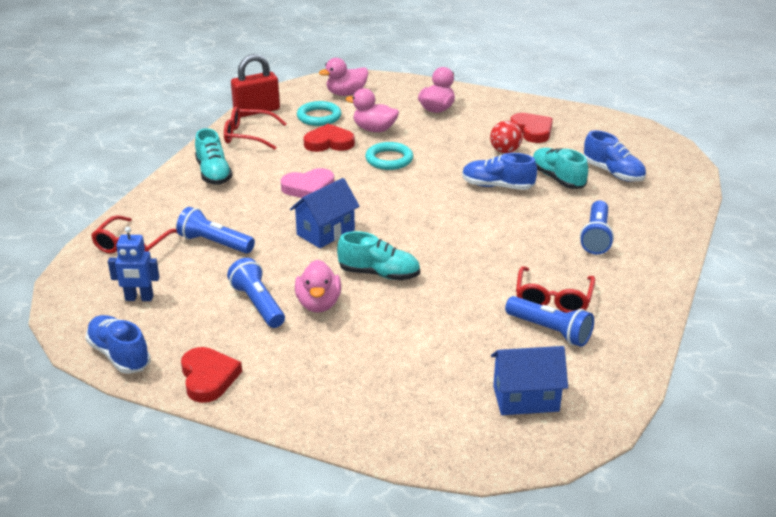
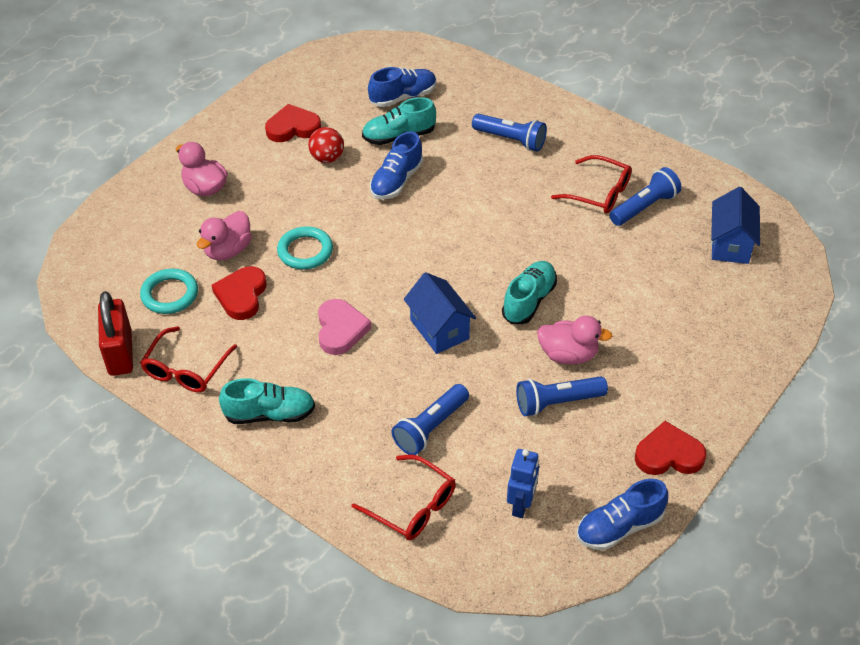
camera: 75 degrees left, 15 degrees up
pink duck [319,58,368,96] -> none

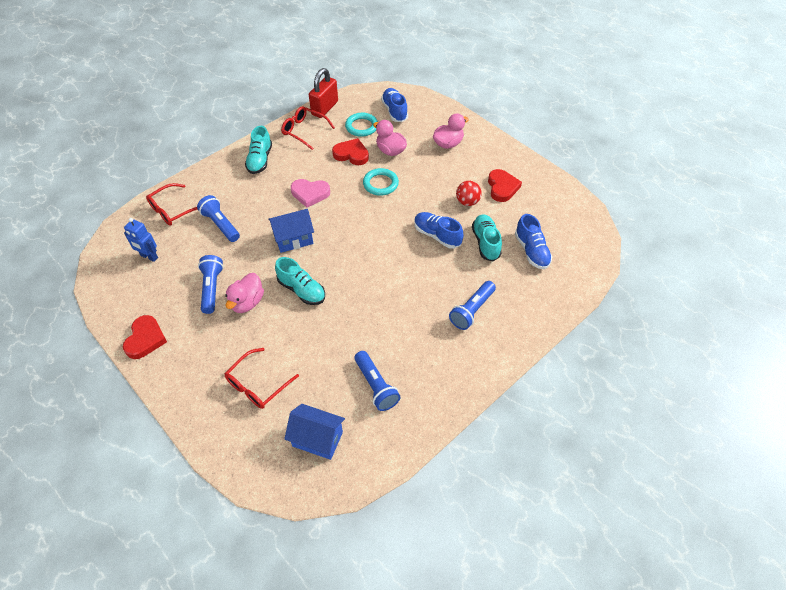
camera: 100 degrees right, 5 degrees up
red padlock [98,291,133,376] -> red padlock turned 60 degrees counterclockwise [309,68,338,118]
red glasses [551,155,632,214] -> red glasses moved to [225,348,299,409]
blue shoe [577,479,668,550] -> blue shoe moved to [381,88,408,122]

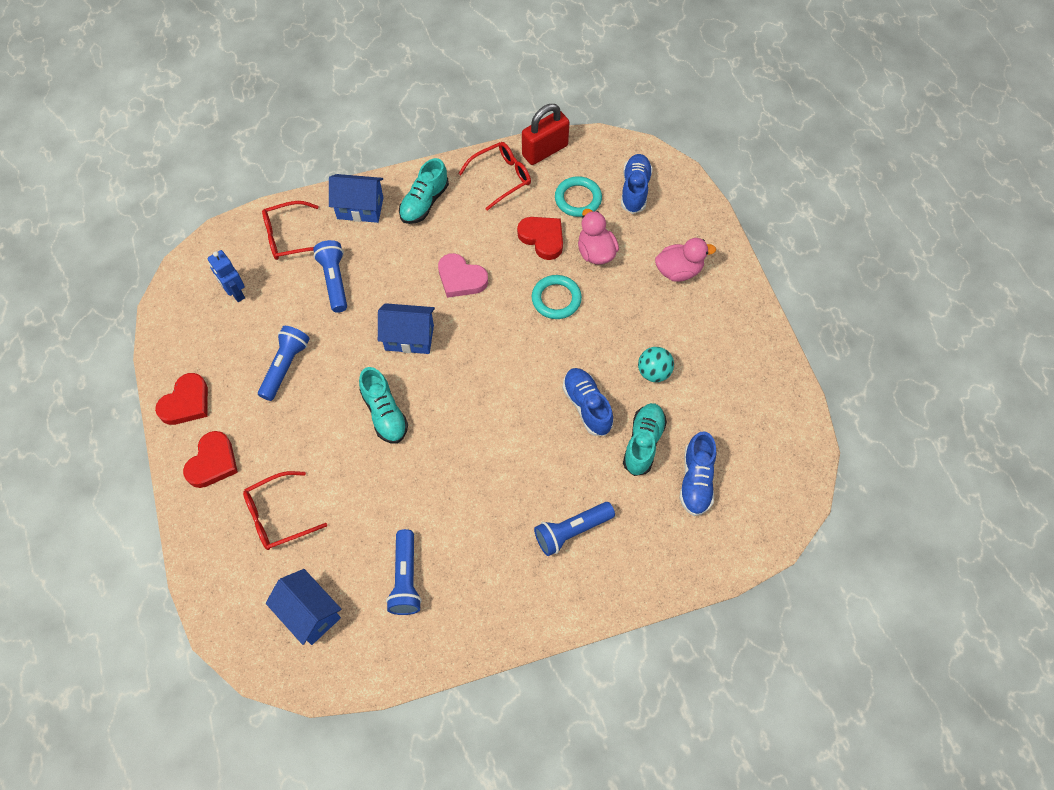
camera: 25 degrees right, 10 degrees up
pink duck [225,273,264,313] -> none
red glasses [281,106,335,150] -> red glasses turned 90 degrees clockwise [458,142,531,211]
red ball [456,181,482,206] -> turquoise ball [638,347,674,382]
red heart [488,169,522,202] -> red heart moved to [183,431,238,488]
none -> blue house [329,174,384,223]

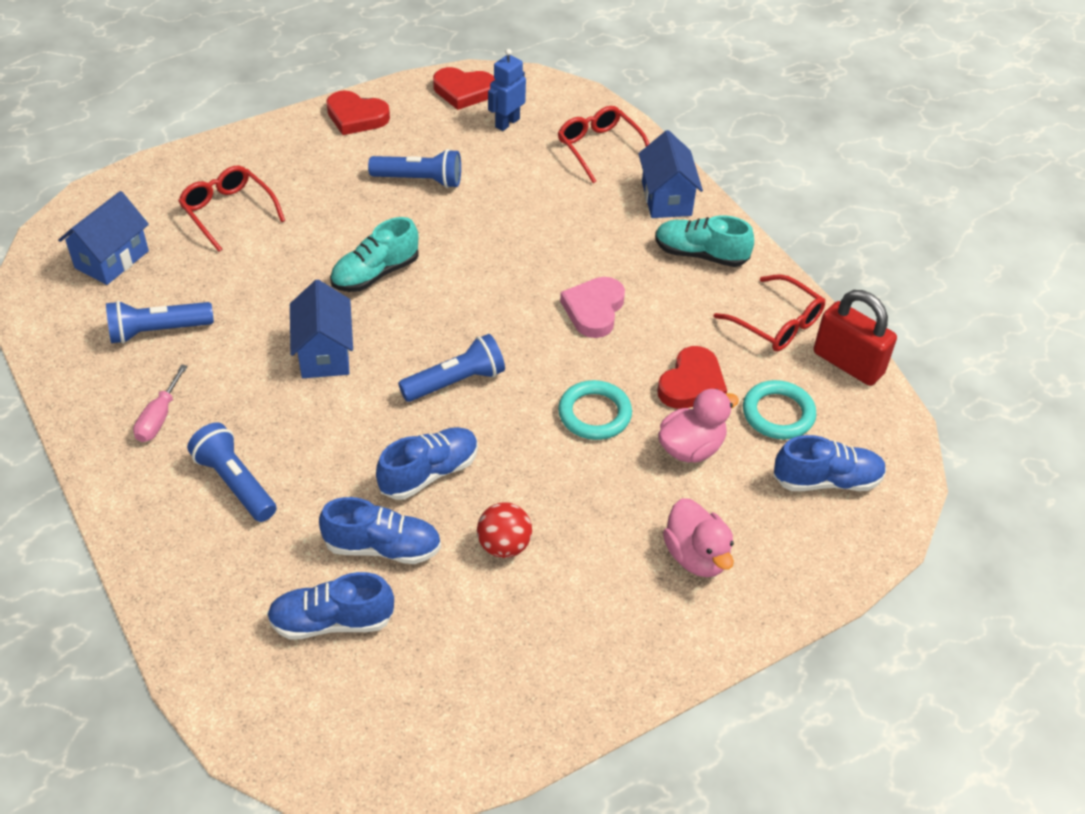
camera: 75 degrees right, 15 degrees down
red heart [183,431,238,488] -> red heart moved to [433,67,495,110]
blue flashlight [313,240,347,313] -> blue flashlight moved to [398,334,505,402]
blue house [378,303,435,354] -> blue house moved to [290,280,353,378]
turquoise shoe [623,403,667,476] -> blue shoe [319,497,441,564]
turquoise ball [638,347,674,382] -> red ball [477,502,532,558]
none -> pink screwdriver [133,364,188,442]

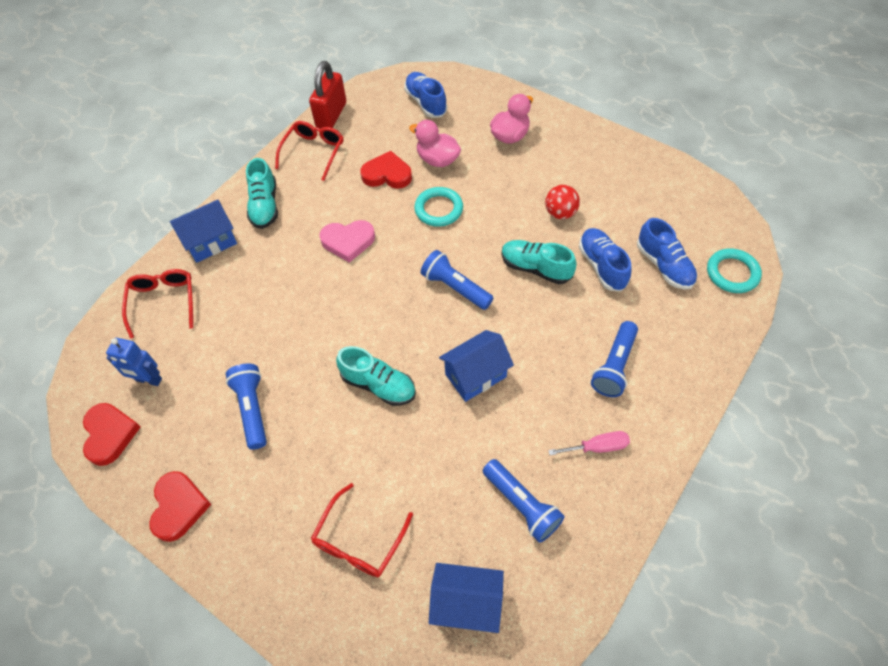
camera: 110 degrees left, 10 degrees up
blue shoe [376,427,478,500] -> turquoise shoe [501,240,577,284]
red glasses [558,106,649,183] -> red glasses turned 135 degrees clockwise [122,269,193,339]
turquoise ring [743,380,816,440] -> turquoise ring moved to [707,248,762,293]

